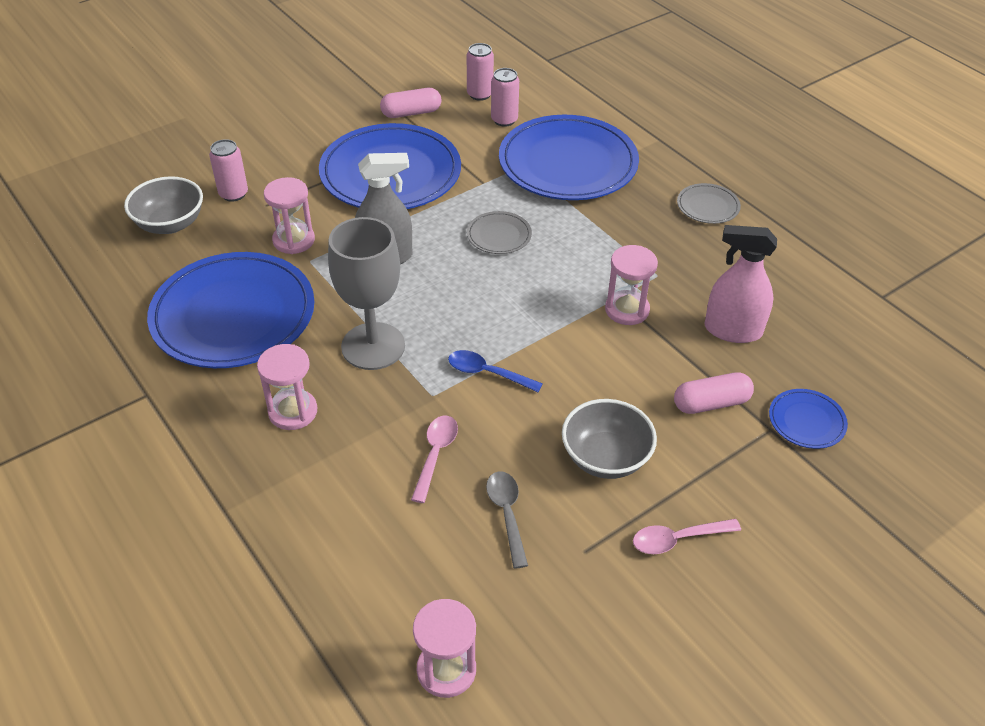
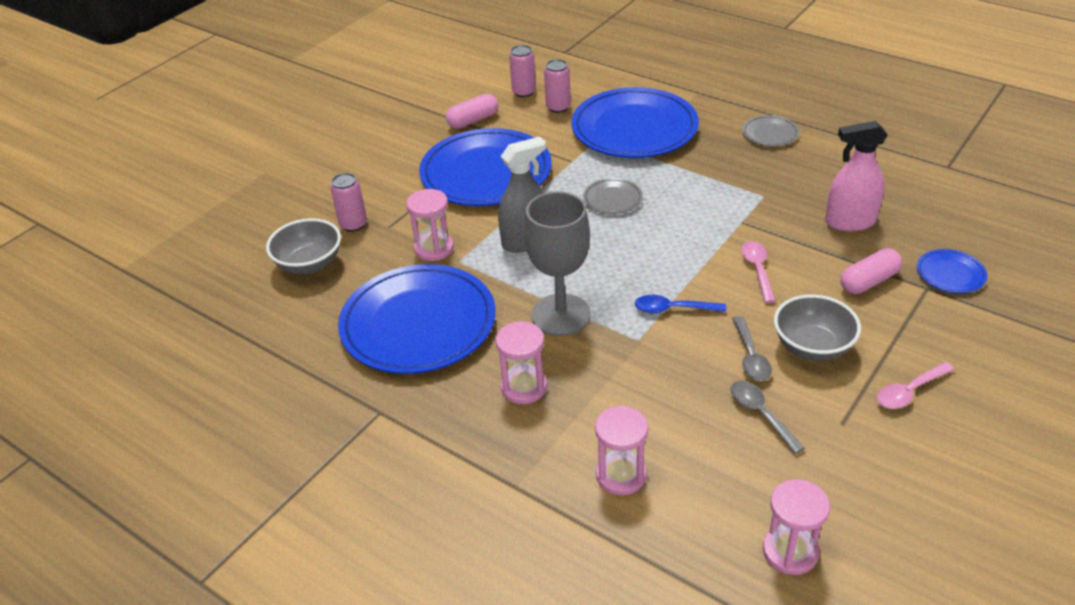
camera: 15 degrees left, 5 degrees down
pink spoon [411,416,458,503] -> pink spoon moved to [741,241,776,303]
pink hourglass [605,245,658,325] -> pink hourglass moved to [595,406,648,495]
none -> grey spoon [732,316,772,381]

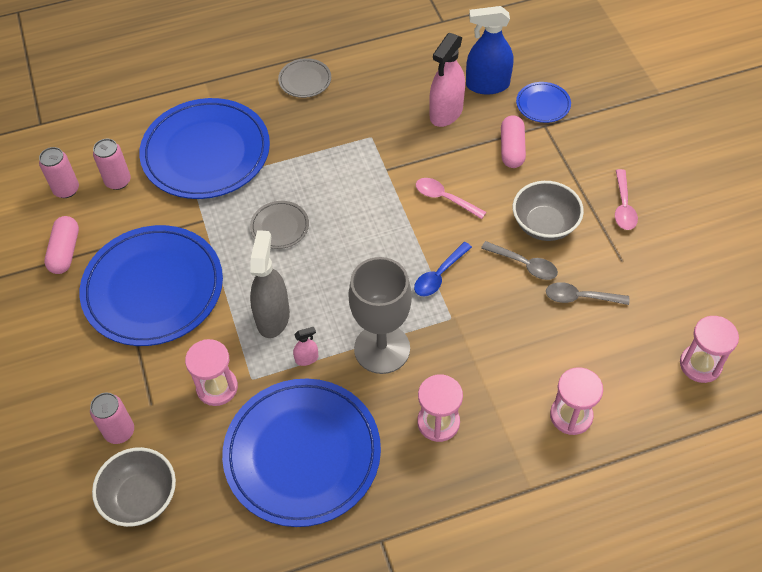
camera: 55 degrees left, 15 degrees up
none -> pink spray bottle [293,327,318,366]
none -> blue spray bottle [466,6,513,94]

